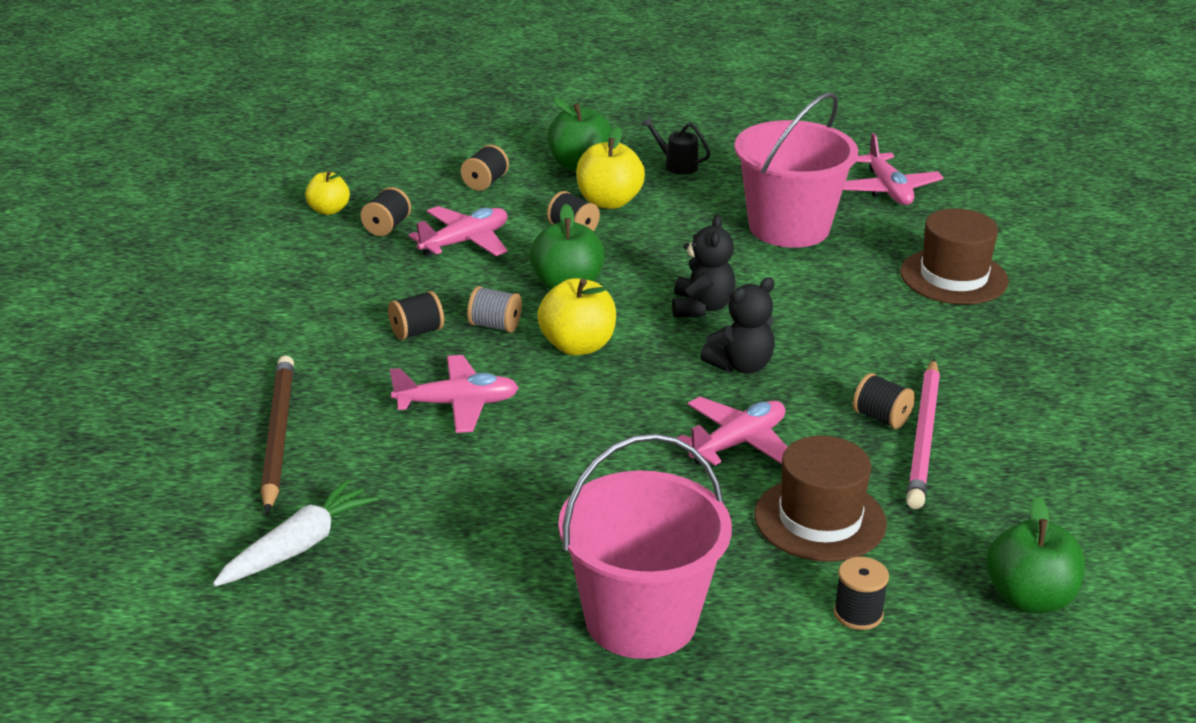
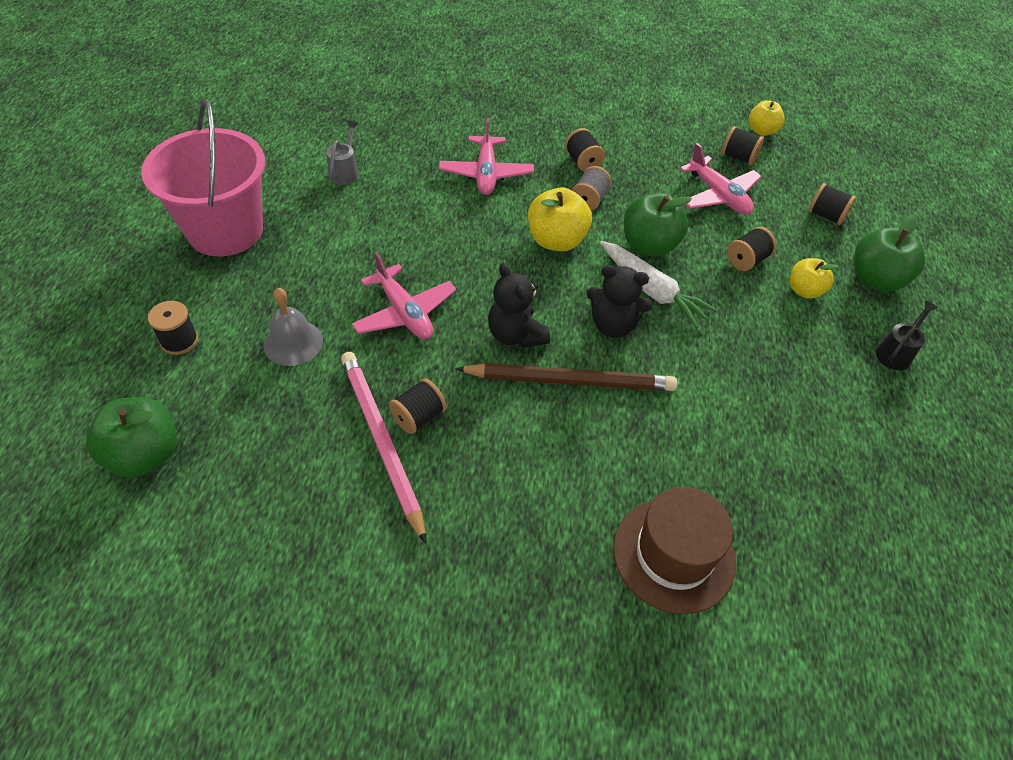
camera: 95 degrees right, 20 degrees up
white carrot [213,480,379,586] -> white carrot moved to [600,241,718,328]
brown pencil [261,355,294,513] -> brown pencil moved to [455,363,677,391]
yellow apple [576,126,645,209] -> yellow apple [790,258,839,299], size x0.63
pink bucket [734,92,858,248] -> none
brown hat [755,436,887,562] -> grey bell [264,288,323,366]
pink plane [843,133,944,205] -> none
pink pencil [906,359,940,509] -> pink pencil turned 45 degrees clockwise [341,352,426,543]
none -> grey watering can [326,120,359,185]

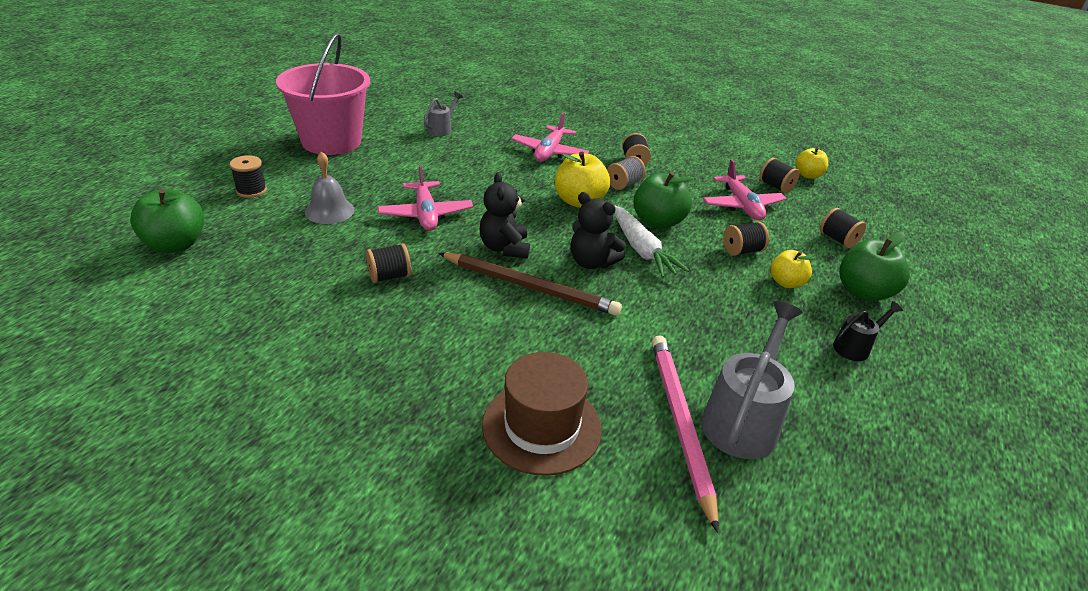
camera: 20 degrees right, 15 degrees down
pink pencil [341,352,426,543] -> pink pencil moved to [652,335,719,533]
none -> grey watering can [702,301,803,459]

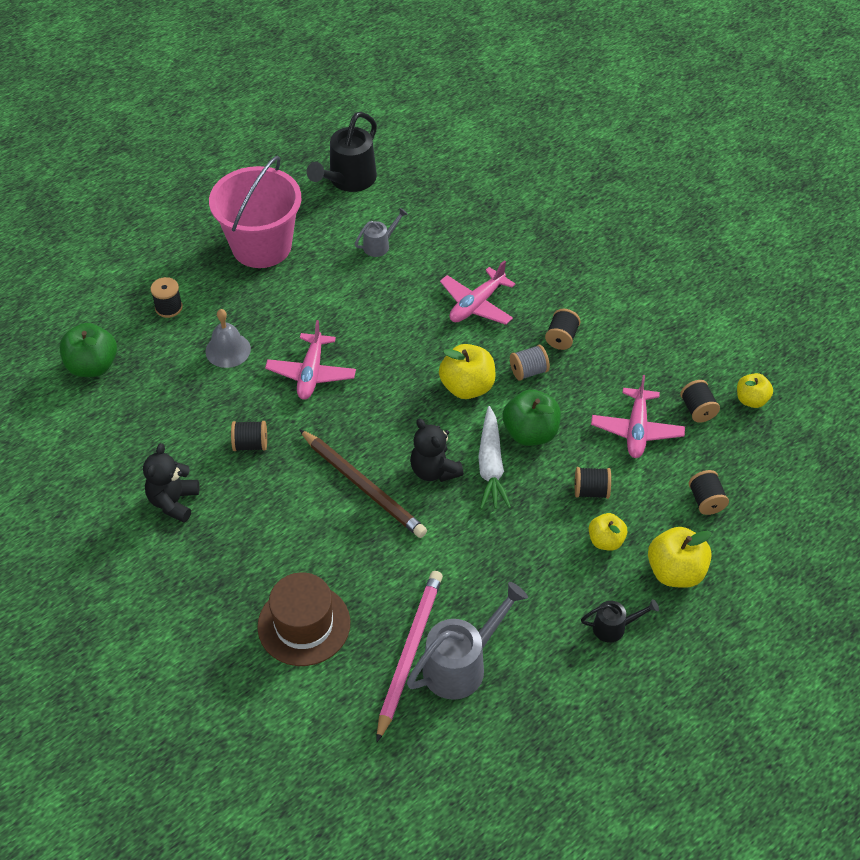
camera: 25 degrees right, 15 degrees up
black teddy bear [479,172,530,258] -> black teddy bear moved to [143,443,199,523]
green apple [839,232,910,302] -> yellow apple [648,527,712,588]
none -> black watering can [307,112,377,192]

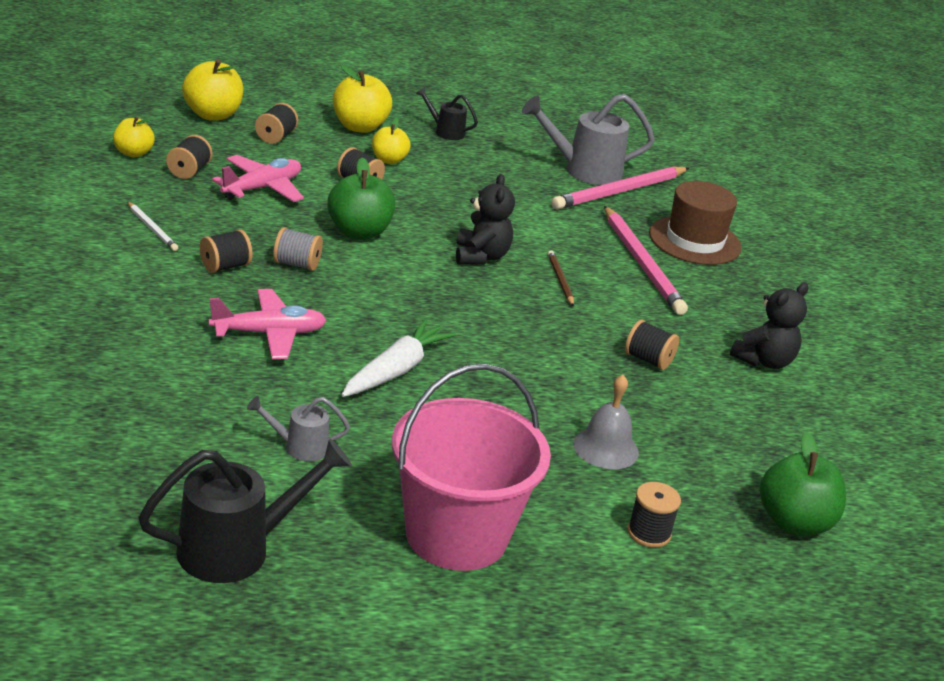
camera: 150 degrees left, 20 degrees down
pink plane [265,320,356,400] -> none
brown pencil [299,429,427,538] -> brown pencil [548,250,574,307], size x0.49
yellow apple [439,344,496,399] -> yellow apple moved to [182,59,243,121]
white carrot [478,406,511,509] -> white carrot moved to [342,319,456,397]
none -> white pencil [128,202,178,251]
none -> pink pencil [604,206,688,315]

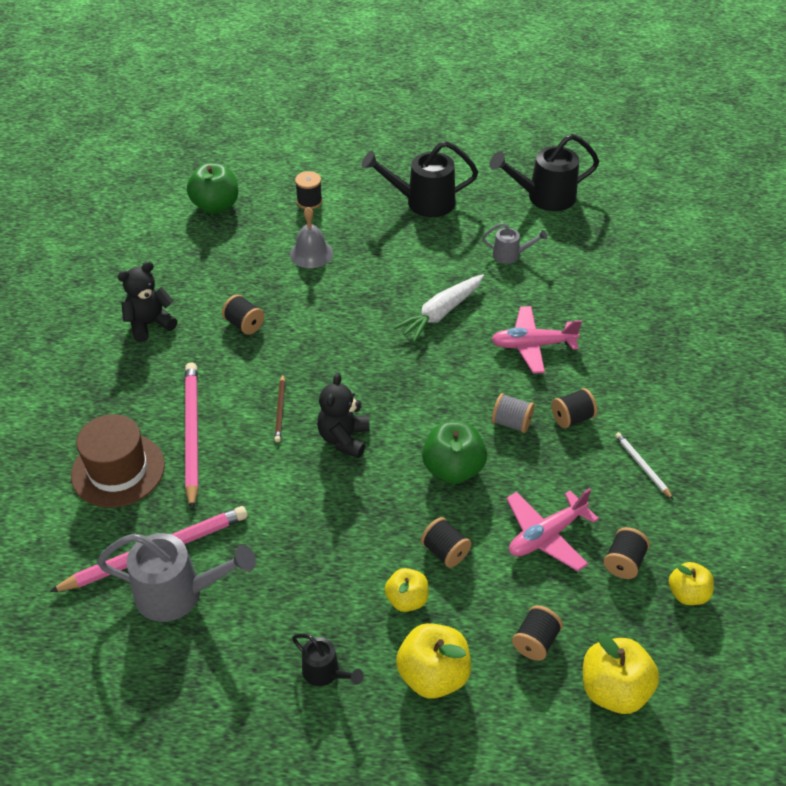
camera: 165 degrees left, 15 degrees up
pink bucket [392,363,551,571] -> black watering can [362,141,478,217]

